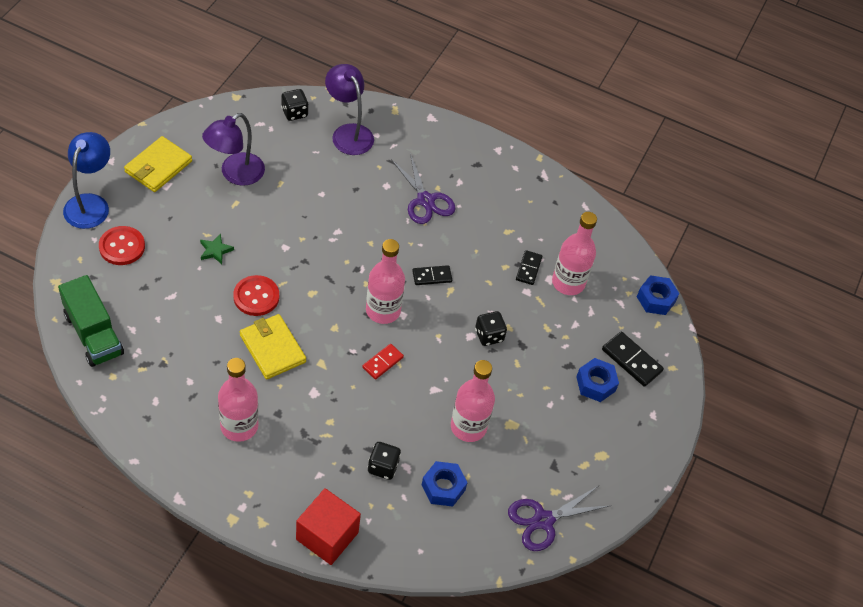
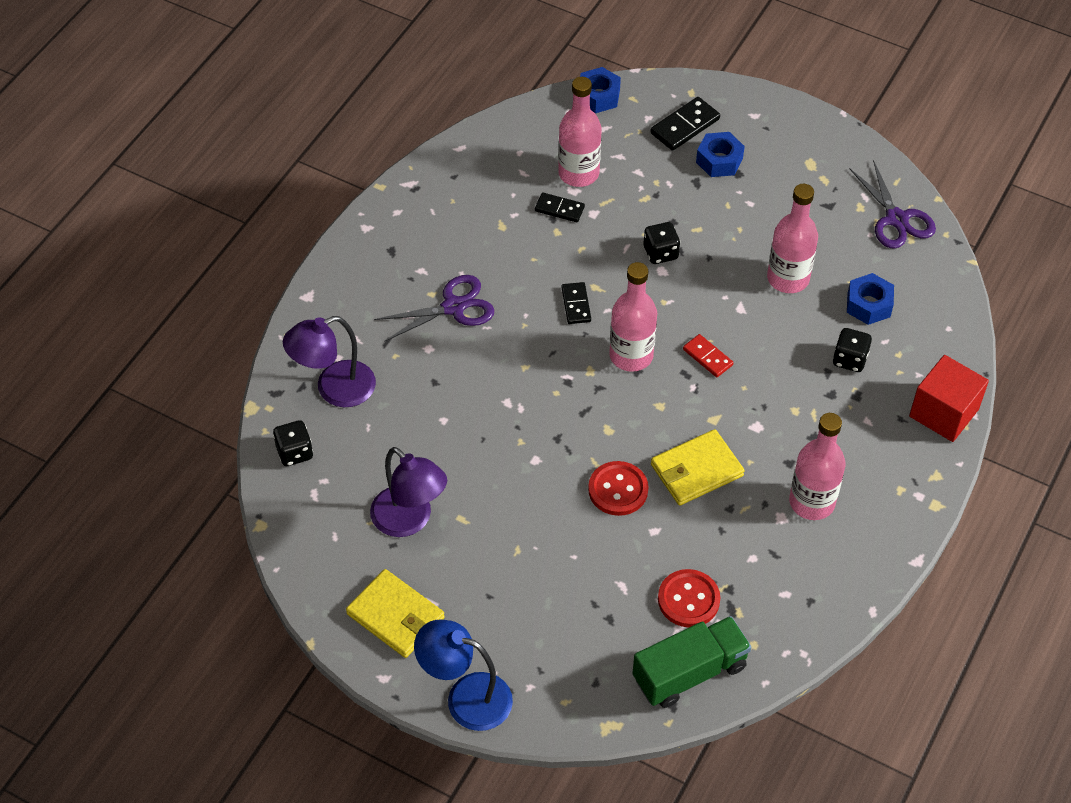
camera: 80 degrees left, 0 degrees up
red button [99,226,145,265] -> red button moved to [658,569,721,627]
green star [200,234,234,264] -> none

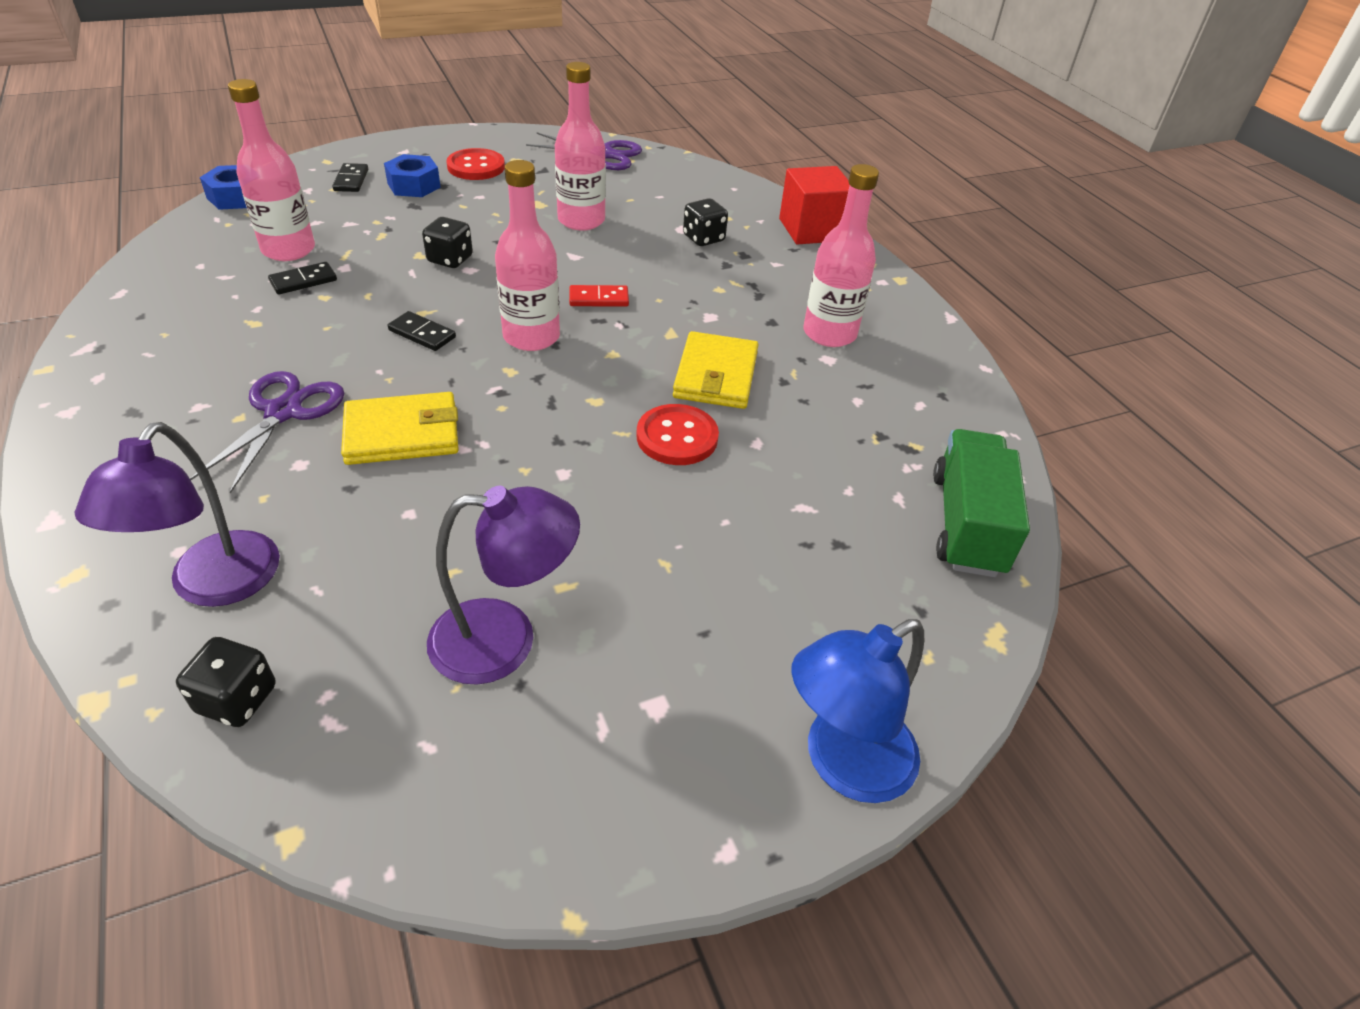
camera: 55 degrees left, 10 degrees down
yellow wallet [346,569,445,658] -> yellow wallet moved to [341,392,459,465]
black domino [650,97,720,151] -> black domino [332,163,368,192], size x0.66
red button [658,569,721,627] -> red button moved to [446,148,505,180]
blue nut [847,273,894,325] -> none

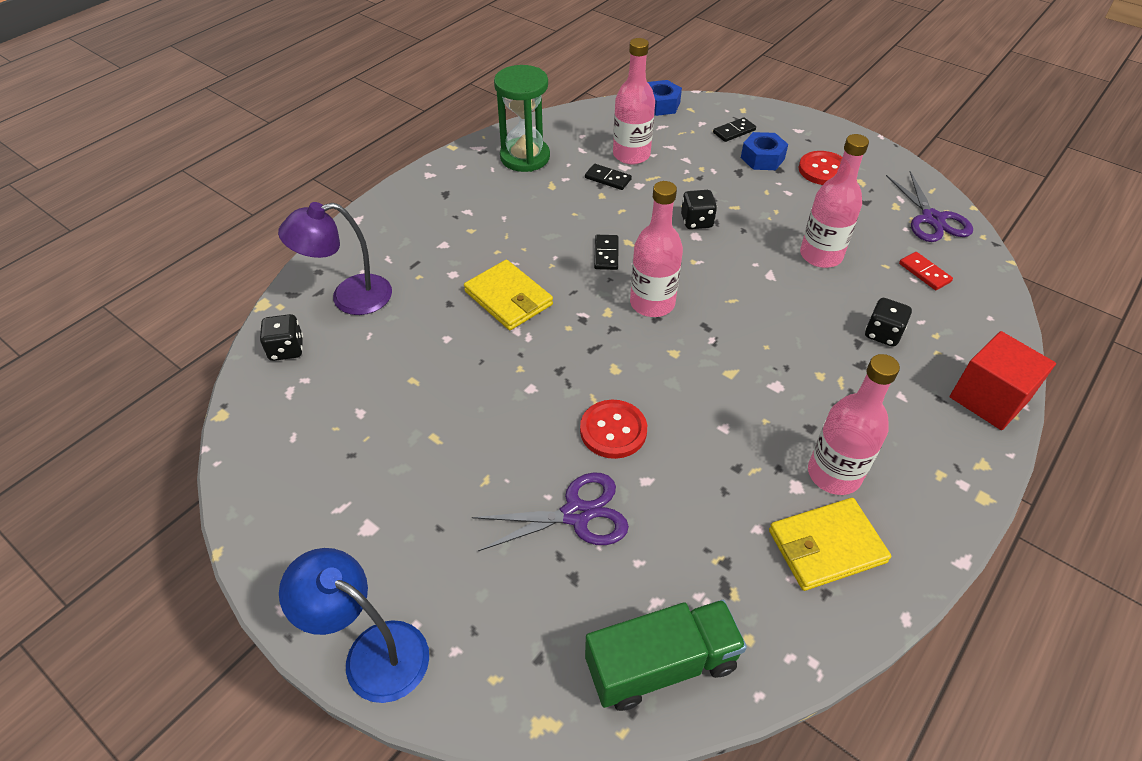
camera: 65 degrees right, 5 degrees up
purple scissors [190,371,345,493] -> purple scissors moved to [472,472,629,551]
purple lamp [427,486,580,685] -> none
red domino [569,285,629,307] -> red domino moved to [899,252,953,290]
yellow wallet [673,331,758,409] -> yellow wallet moved to [769,498,891,591]
none -> green hourglass [494,65,550,172]

